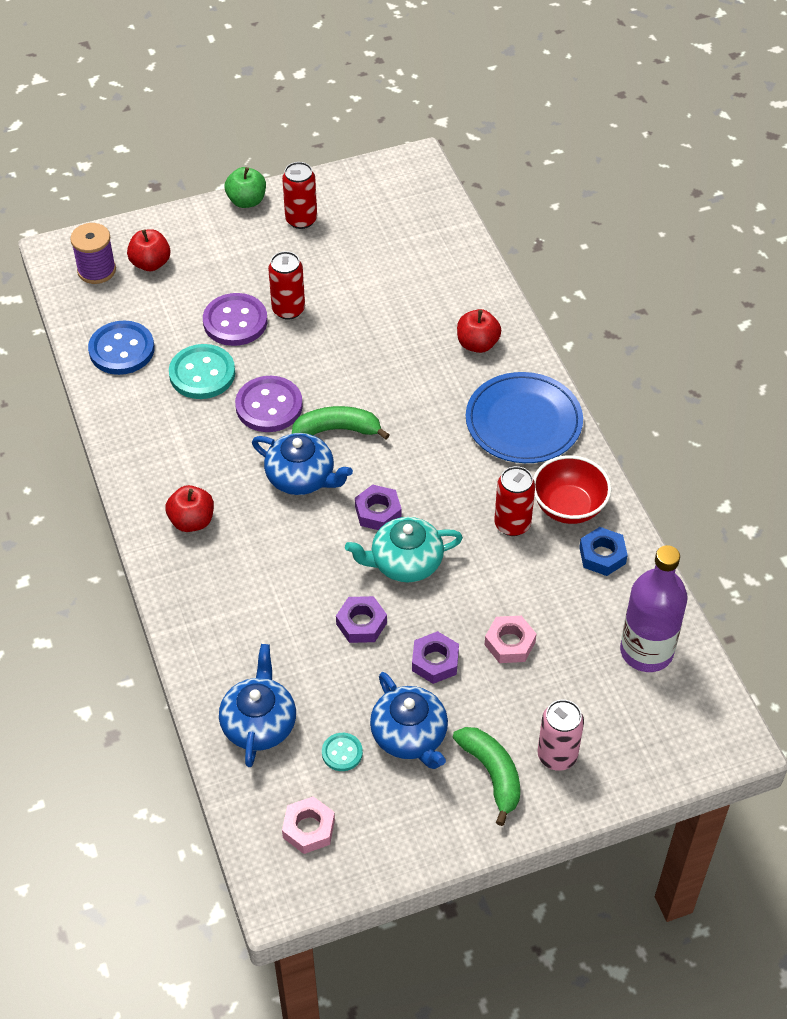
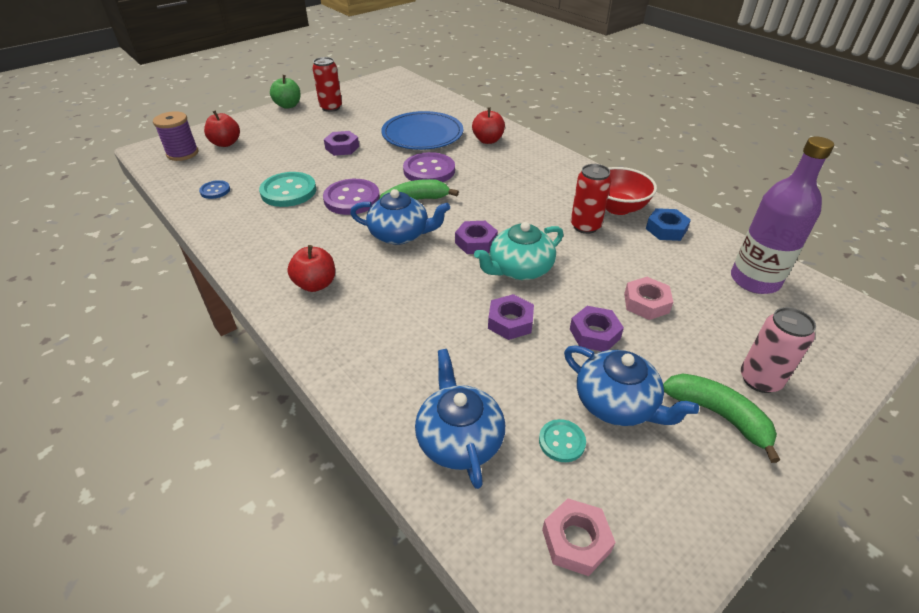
camera: 20 degrees left, 10 degrees down
blue button [88,320,154,375] -> blue button [199,180,230,199], size x0.53
purple button [203,293,267,346] -> purple button moved to [403,152,455,182]
red can [268,251,305,320] -> purple nut [324,131,359,156]
blue plate [466,372,583,463] -> blue plate moved to [381,111,463,150]

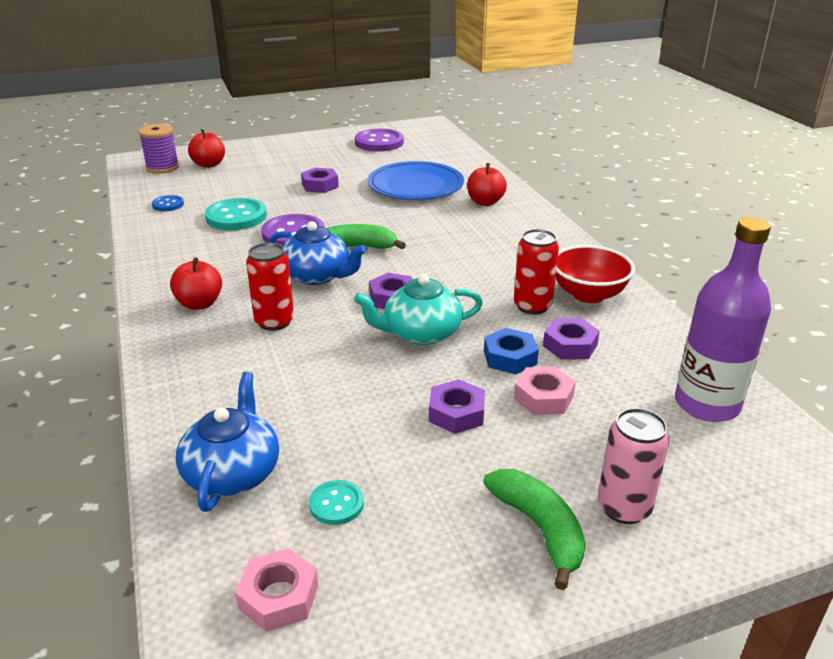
camera: 20 degrees right, 10 degrees down
green apple [270,75,301,109] -> none
red can [312,57,342,112] -> red can moved to [246,243,294,331]
purple button [403,152,455,182] -> purple button moved to [355,129,404,151]
purple nut [488,294,534,340] -> purple nut moved to [543,318,600,360]
blue teapot [564,345,699,426] -> none
blue nut [646,208,691,241] -> blue nut moved to [484,328,539,374]

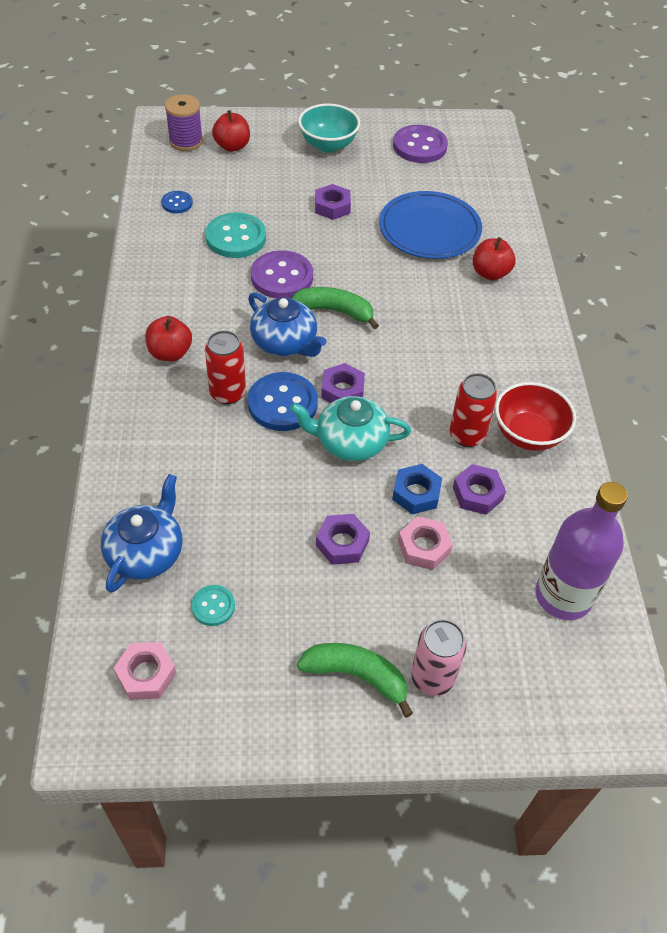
camera: 15 degrees right, 20 degrees up
green banana [483,469,585,590] -> green banana turned 60 degrees counterclockwise [297,643,413,718]
none -> blue button [248,372,318,431]
none -> turquoise bowl [298,104,360,153]

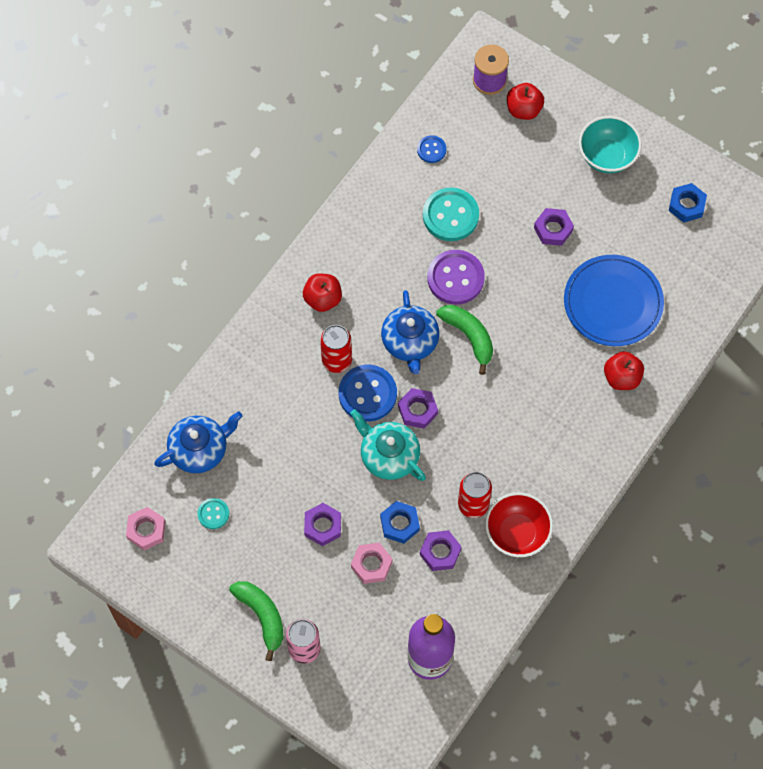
camera: 40 degrees right, 15 degrees up
purple button [393,125,448,163] -> blue nut [669,183,707,223]

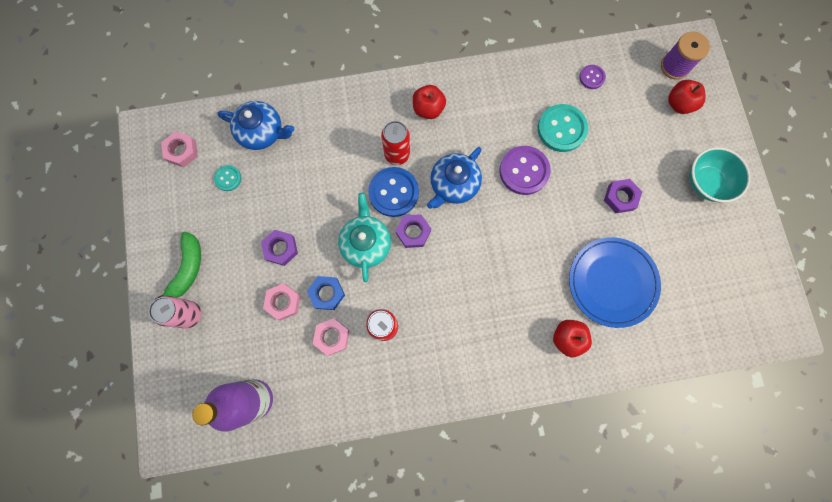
camera: 45 degrees right, 10 degrees up
blue button [417,135,446,163] -> purple button [579,65,606,89]
purple nut [420,530,462,571] -> pink nut [313,318,350,356]
green banana [436,305,493,375] -> none
red bowl [485,492,553,557] -> none
blue nut [669,183,707,223] -> none

